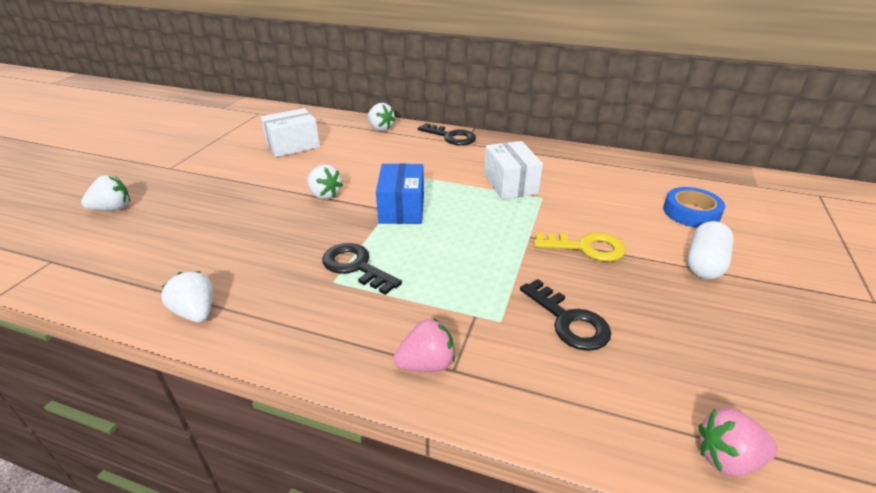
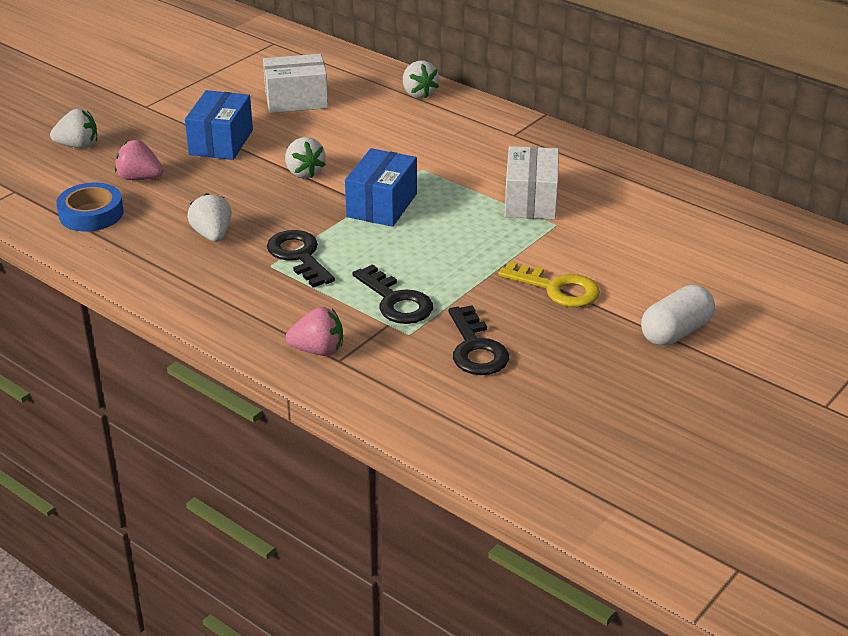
camera: 20 degrees right, 0 degrees up
white strawberry [161,271,213,322] -> white strawberry moved to [187,193,232,242]
black key [418,123,476,145] -> black key moved to [352,264,433,324]
blue tape [663,187,725,228] -> blue tape moved to [56,183,124,231]
pink strawberry [698,408,778,476] -> pink strawberry moved to [115,140,163,180]
none -> blue box [185,90,253,160]

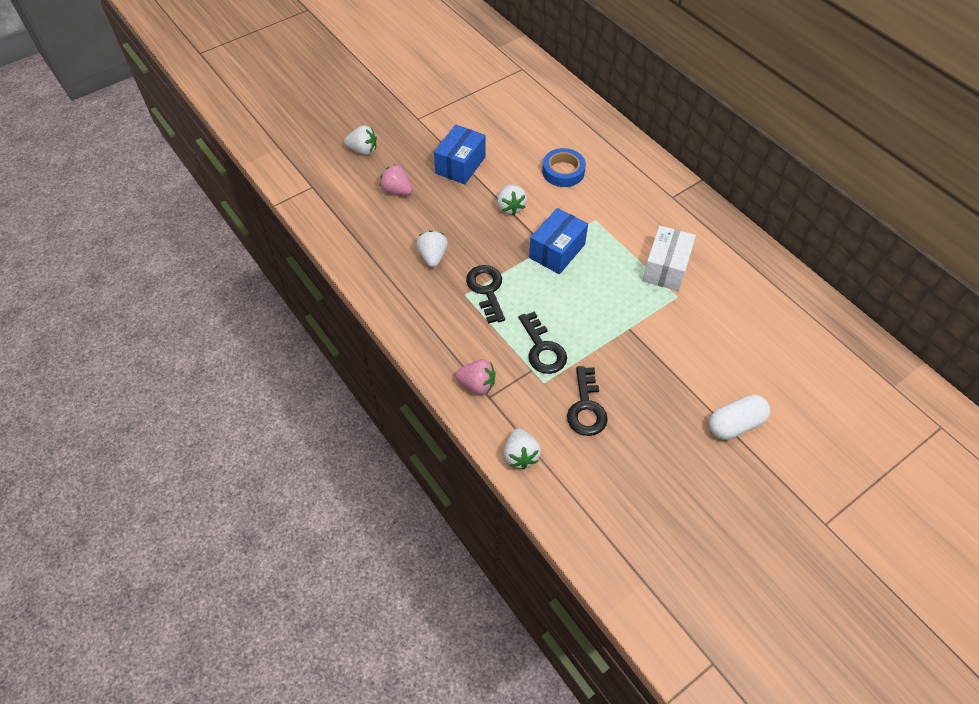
camera: 15 degrees right, 20 degrees up
blue tape [56,183,124,231] -> blue tape moved to [542,148,586,187]
white box [263,54,328,113] -> none
white strawberry [403,61,439,99] -> white strawberry moved to [504,428,541,469]
yellow key [498,261,600,307] -> none

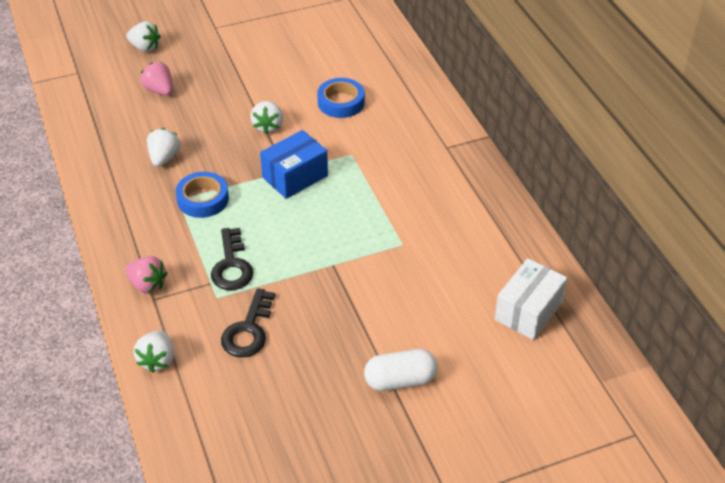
camera: 15 degrees right, 10 degrees down
blue box [434,125,486,185] -> none
black key [466,265,505,324] -> blue tape [176,172,229,218]
white box [642,226,696,291] -> white box moved to [495,258,567,340]

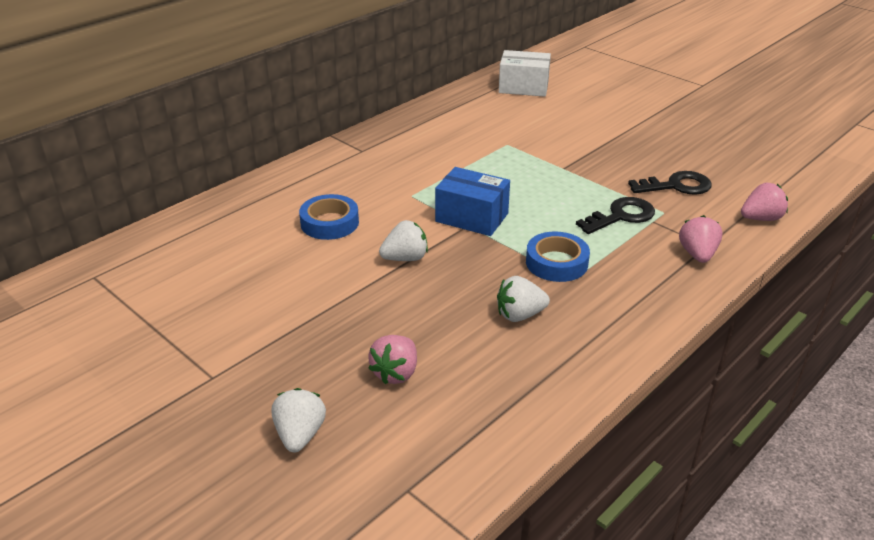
camera: 115 degrees left, 10 degrees down
white strawberry [134,330,174,373] -> pink strawberry [741,183,788,221]
white capsule [364,349,438,391] -> none

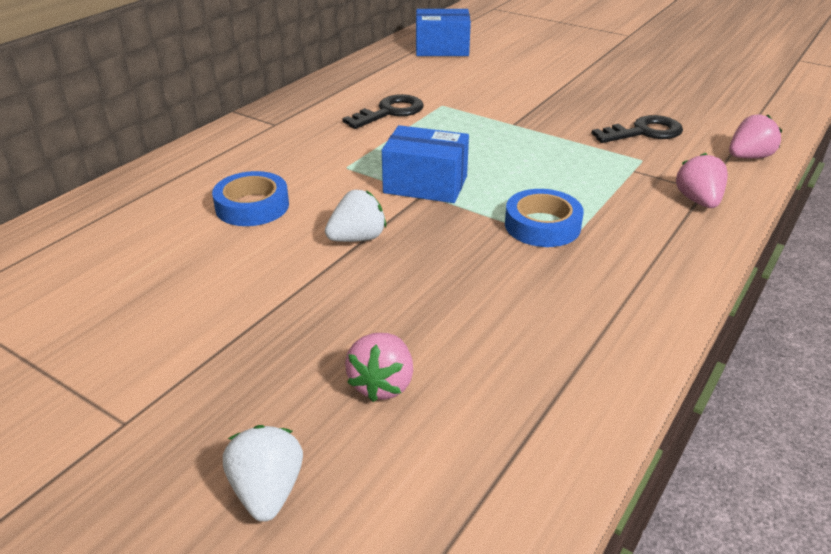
camera: 10 degrees left, 0 degrees up
white strawberry [497,276,550,322] -> none
white box [499,50,551,97] -> blue box [416,9,471,56]
black key [576,197,655,234] -> black key moved to [342,94,424,129]

